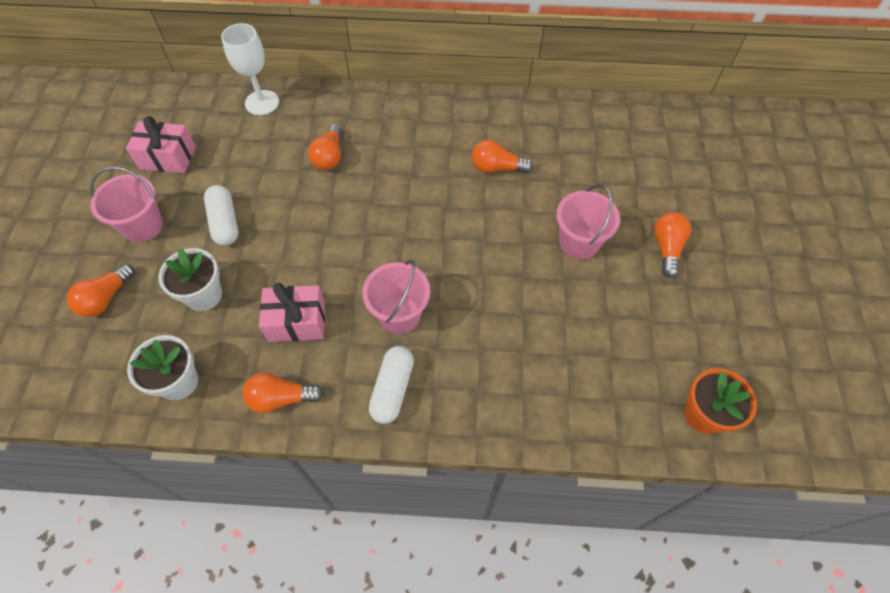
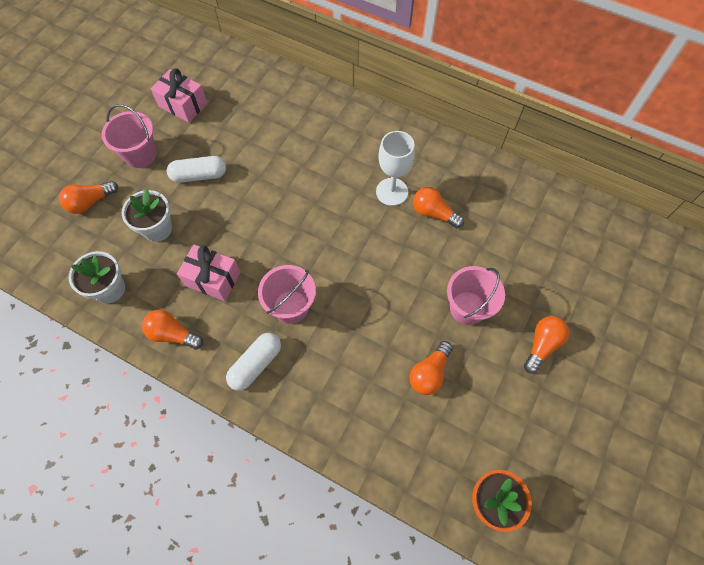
camera: 25 degrees right, 5 degrees up
white capsule [204,185,238,246] -> white capsule turned 75 degrees clockwise [167,156,226,183]
white goblet [221,23,279,115] -> white goblet moved to [376,131,415,206]
orange light bulb [308,124,342,170] -> orange light bulb moved to [409,341,453,395]

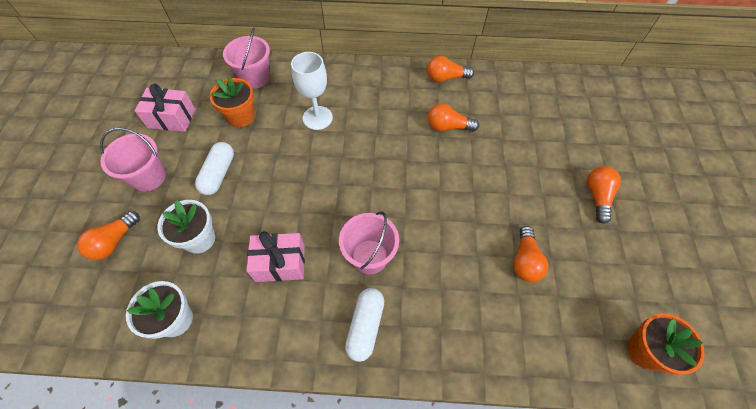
camera: 25 degrees left, 5 degrees down
orange light bulb [142,310,203,349] -> orange light bulb moved to [427,56,474,82]
white capsule [167,156,226,183] -> white capsule turned 45 degrees counterclockwise [195,142,234,195]
white goblet [376,131,415,206] -> white goblet moved to [291,52,333,130]
pink bucket [447,266,505,325] -> pink bucket moved to [223,28,270,89]
none -> orange flower pot [210,76,255,127]

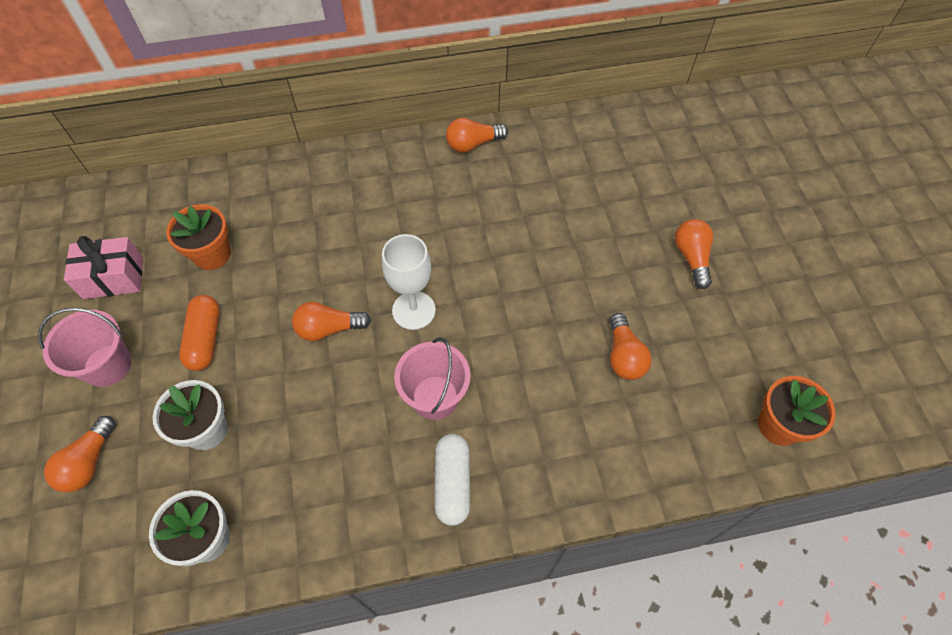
camera: 15 degrees left, 0 degrees up
white capsule [195,142,234,195] -> orange capsule [179,295,220,371]
pink bucket [223,28,270,89] -> none
pink gift [246,231,305,282] -> none
white goblet [291,52,333,130] -> white goblet moved to [382,234,436,330]
orange light bulb [428,103,479,131] -> orange light bulb moved to [292,302,371,341]

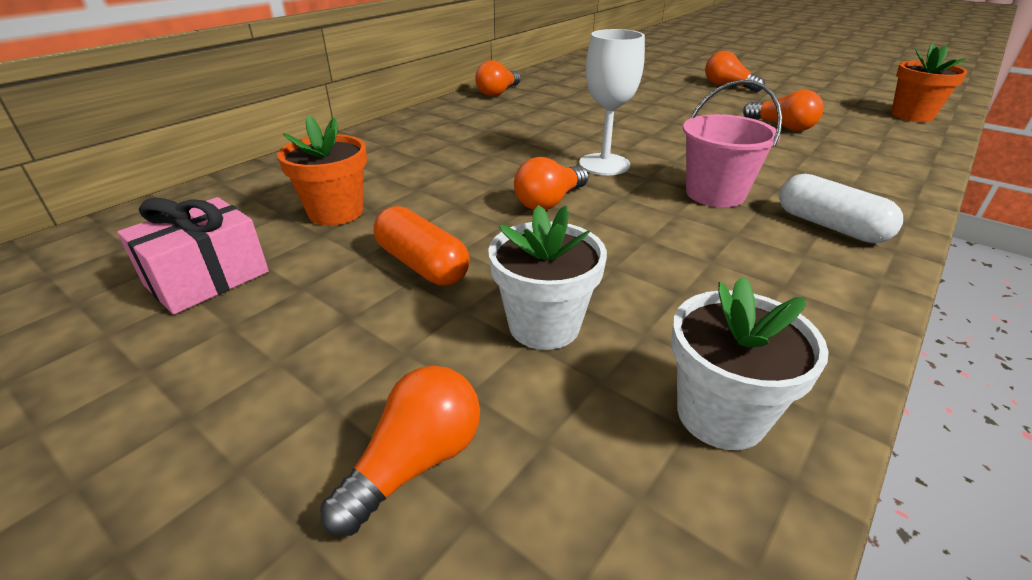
camera: 40 degrees left, 25 degrees down
pink bucket [38,308,132,387] -> none
orange light bulb [44,416,116,493] -> orange light bulb turned 120 degrees counterclockwise [320,366,480,536]

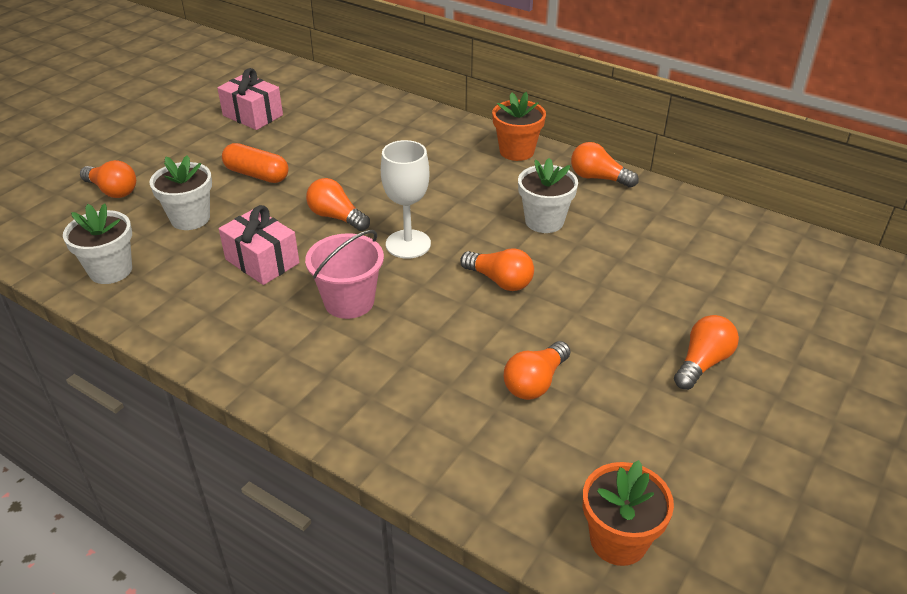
camera: 85 degrees right, 5 degrees up
orange flower pot [277,115,367,226] -> orange flower pot moved to [492,92,546,161]
orange capsule [374,206,470,286] -> orange capsule turned 75 degrees clockwise [222,143,289,183]
white capsule [779,174,903,243] -> none
none -> pink gift [219,205,299,285]
none -> orange light bulb [460,248,534,291]
none -> white flower pot [518,158,578,233]

